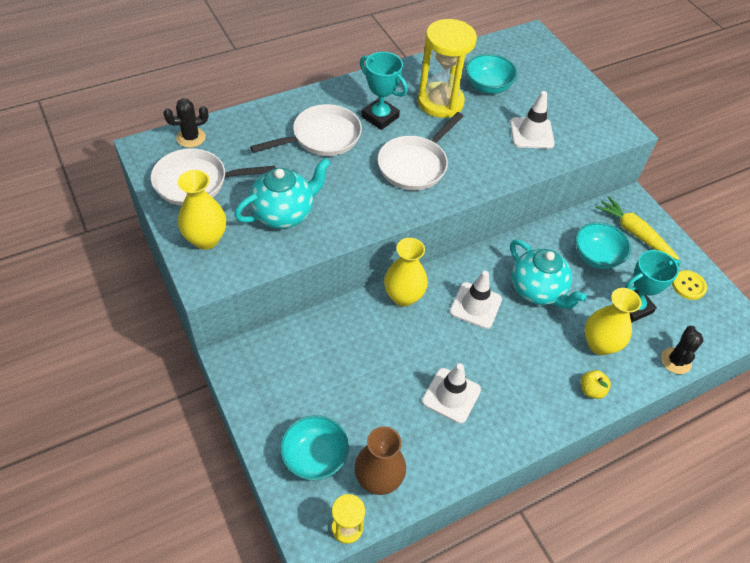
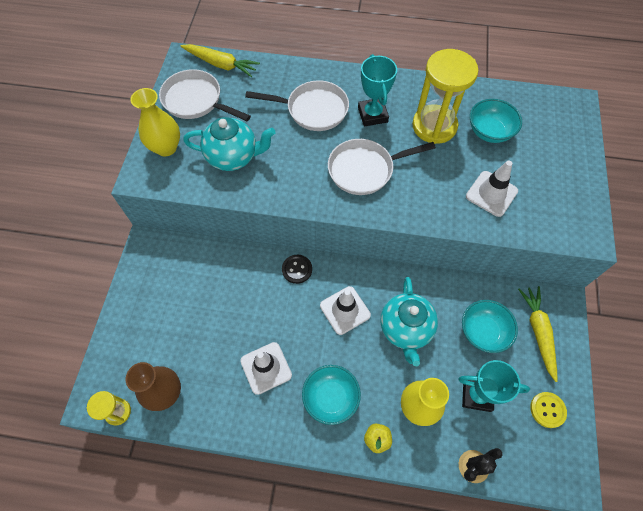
camera: 40 degrees right, 10 degrees up
black cactus [163,98,209,148] -> yellow carrot [181,44,260,77]
turquoise bowl [280,415,349,480] -> turquoise bowl moved to [302,365,361,425]
yellow vase [384,238,428,307] -> black button [282,255,312,284]

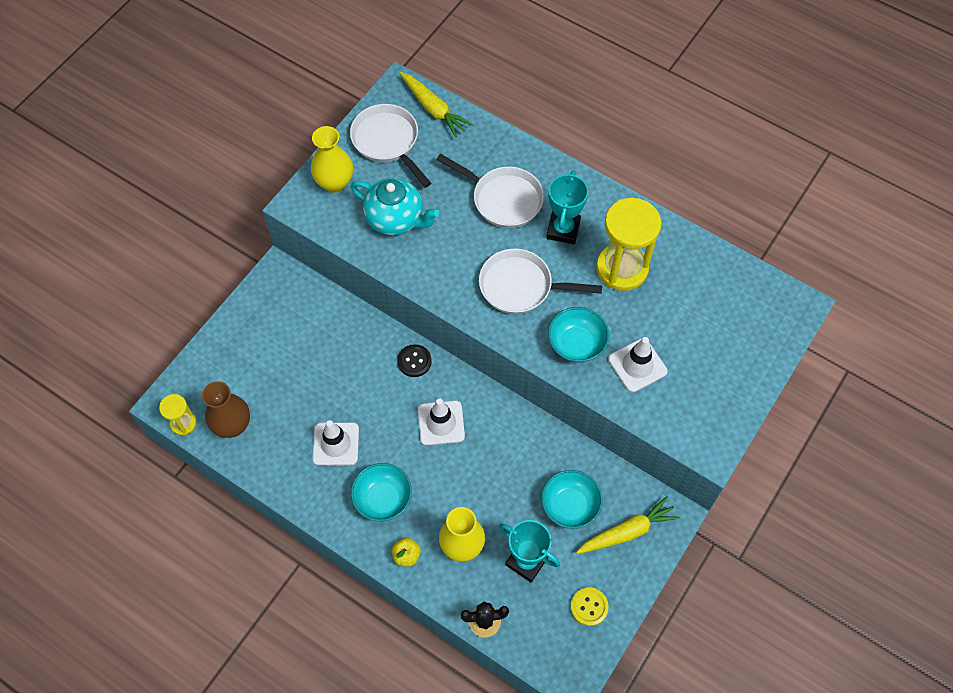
camera: 25 degrees right, 0 degrees up
turquoise teapot [380,277,438,366] -> none
turquoise bowl [470,99,522,143] -> turquoise bowl moved to [548,307,609,363]
yellow carrot [518,286,558,382] -> yellow carrot turned 45 degrees clockwise [576,496,680,554]

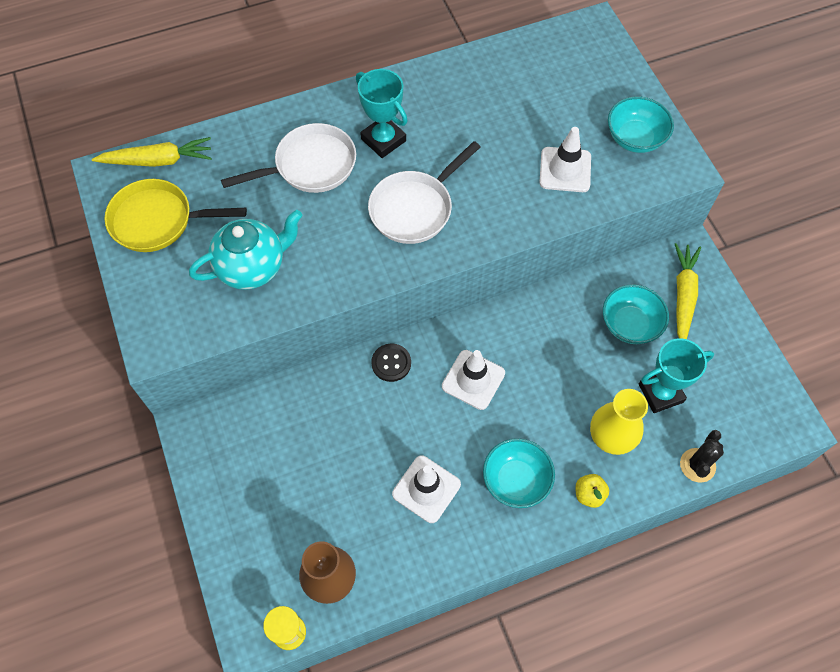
camera: 55 degrees left, 0 degrees up
yellow vase [311,126,353,193] -> none
white pan [350,104,431,188] -> yellow pan [105,179,247,252]
turquoise bowl [548,307,609,363] -> turquoise bowl moved to [608,96,674,153]
yellow button [571,587,609,626] -> none
yellow hourglass [596,198,661,291] -> none

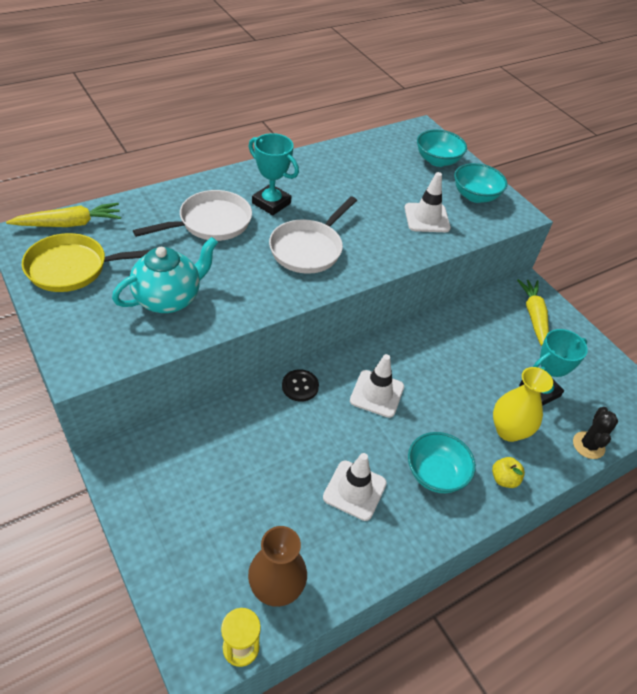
camera: 15 degrees left, 15 degrees down
turquoise bowl [603,284,669,344] -> turquoise bowl moved to [417,130,467,167]

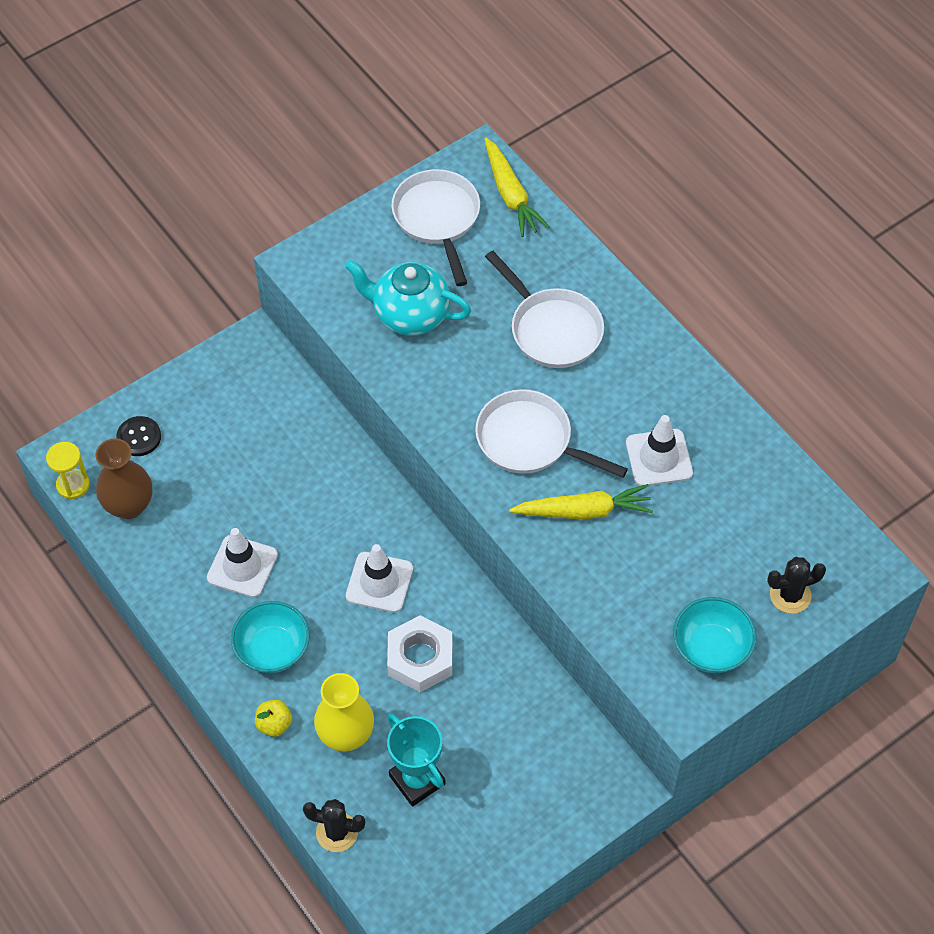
camera: 90 degrees right, 10 degrees up
yellow pan [22,233,150,292] -> white pan [391,169,480,286]
turquoise teapot [112,237,218,313] -> turquoise teapot turned 150 degrees clockwise [345,260,471,336]
turquoise trophy [249,133,299,215] -> none
black button [282,369,319,402] -> black button moved to [116,416,161,456]
white traffic cone [405,172,451,232] -> white traffic cone moved to [626,415,693,486]
turquoise bowl [417,130,467,167] -> black cactus [767,557,826,614]
yellow carrot [517,279,549,346] -> yellow carrot moved to [509,484,653,520]
none -> white nut [387,615,452,692]

